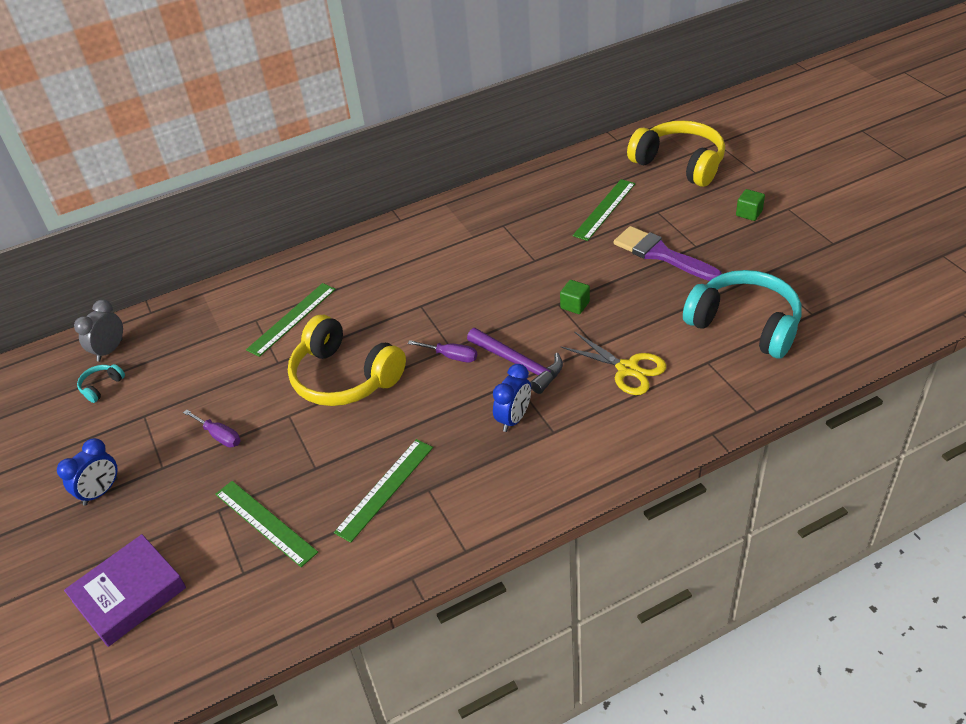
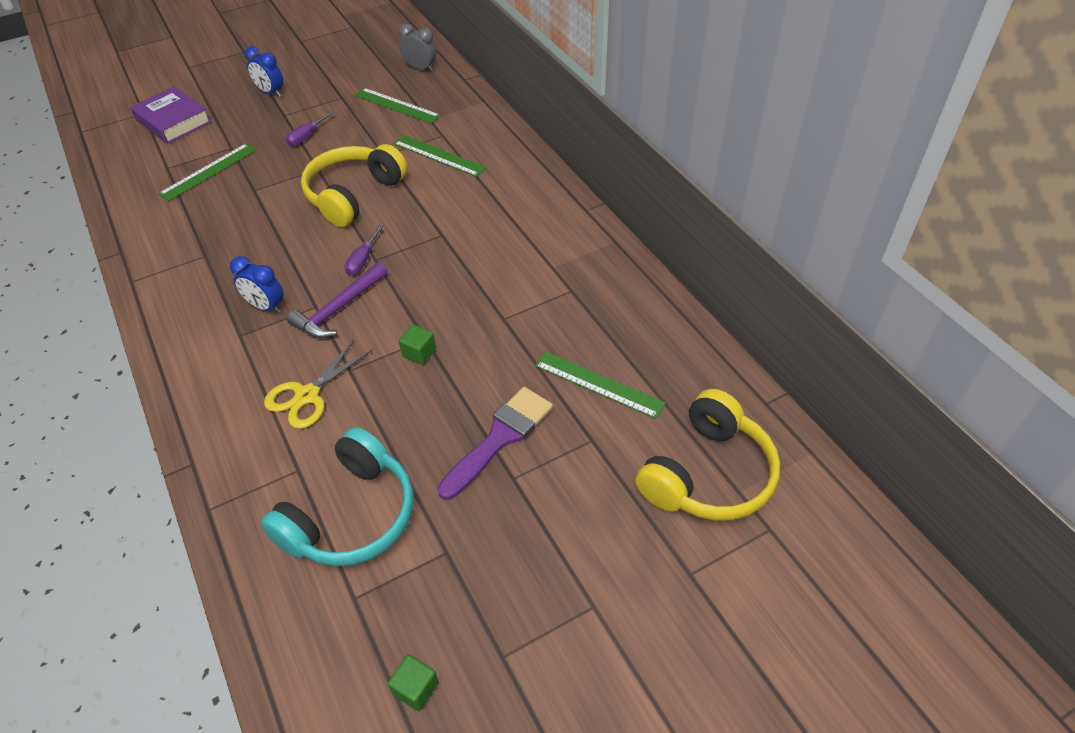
camera: 85 degrees right, 5 degrees up
turquoise headphones [77,364,125,403] -> none
green ruler [334,439,433,543] -> green ruler moved to [354,88,441,123]
green cube [736,189,765,221] -> green cube moved to [388,655,439,711]

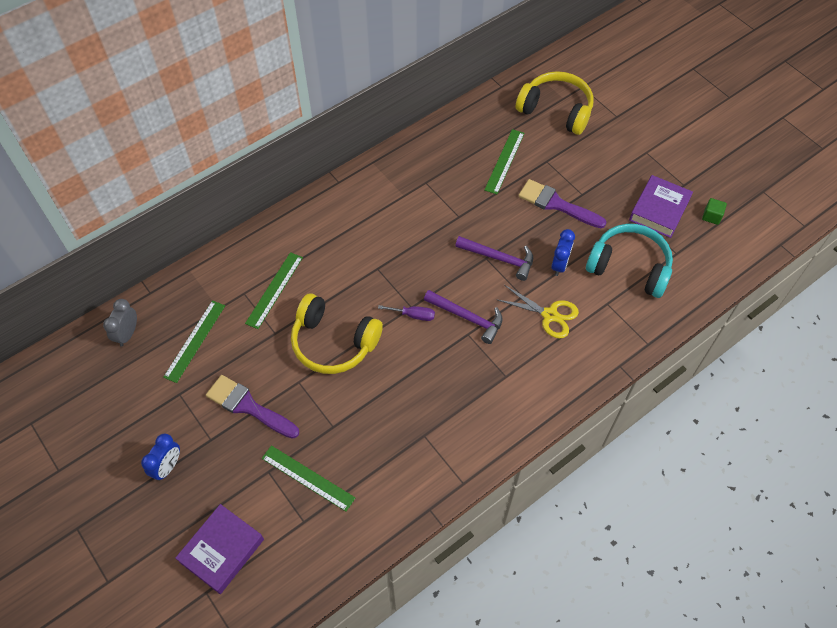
camera: 100 degrees left, 10 degrees up
blue clock [230,256,284,313] -> blue clock moved to [551,229,575,276]
purple screwdriver [286,111,334,146] -> purple brush [206,375,299,439]
green cube [399,325,436,365] -> purple hammer [455,236,533,281]
none -> purple book [629,175,693,238]

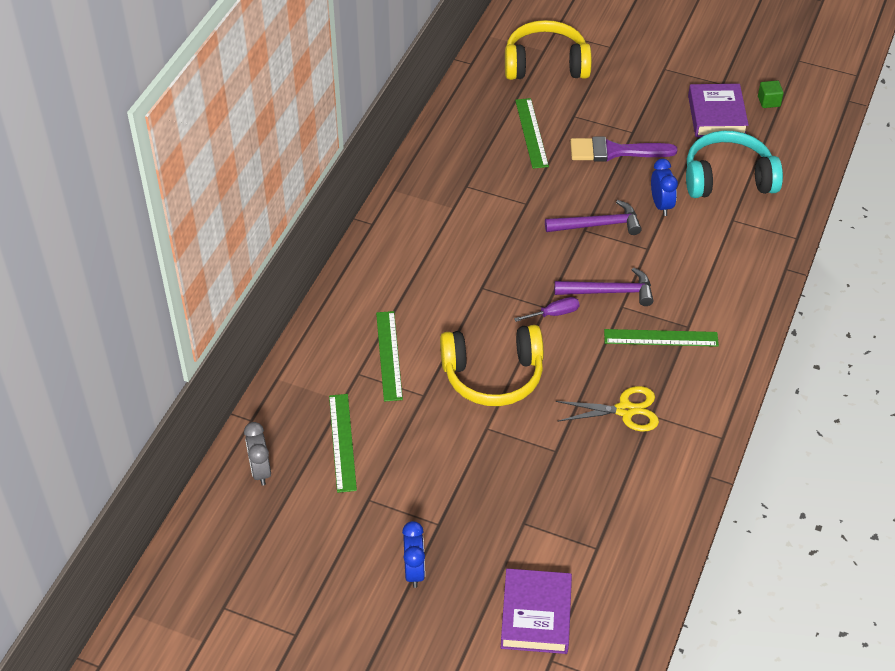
camera: 30 degrees left, 10 degrees down
purple brush [206,375,299,439] -> none
green ruler [262,445,355,512] -> green ruler moved to [604,329,719,347]
yellow scissors [496,285,579,338] -> yellow scissors moved to [556,386,659,432]

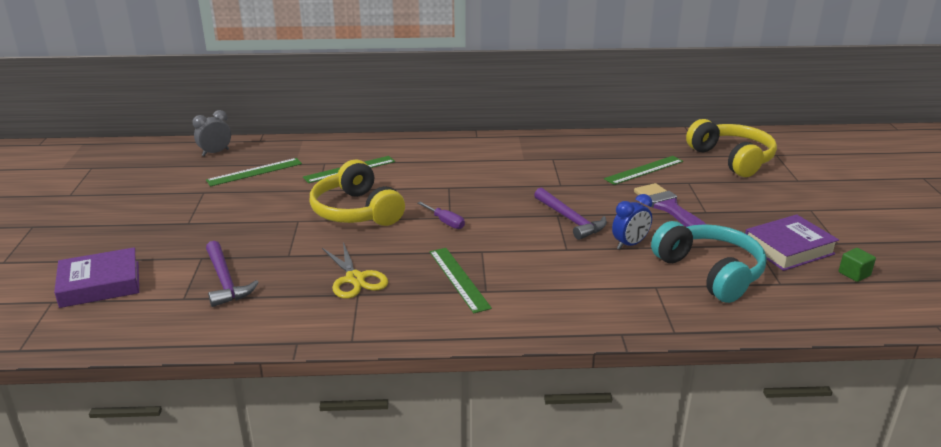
camera: 65 degrees right, 20 degrees down
blue clock [402,521,425,588] -> none
purple hammer [554,267,653,306] -> purple hammer moved to [206,241,259,307]

